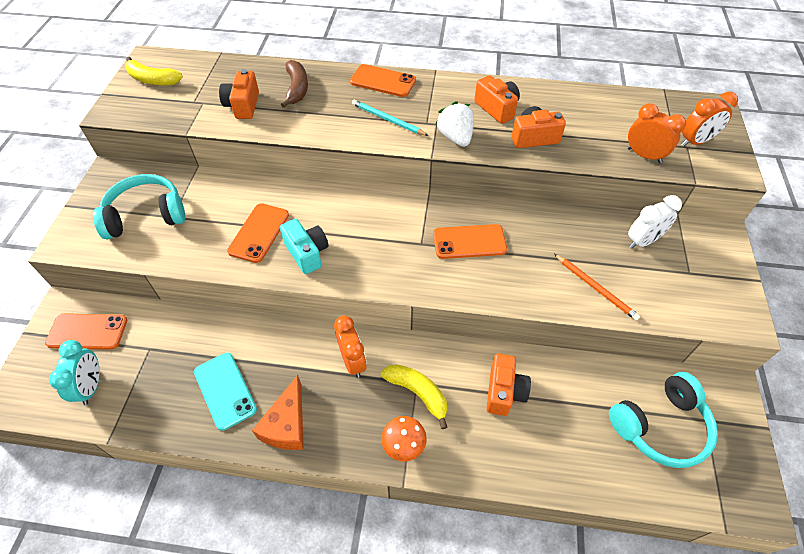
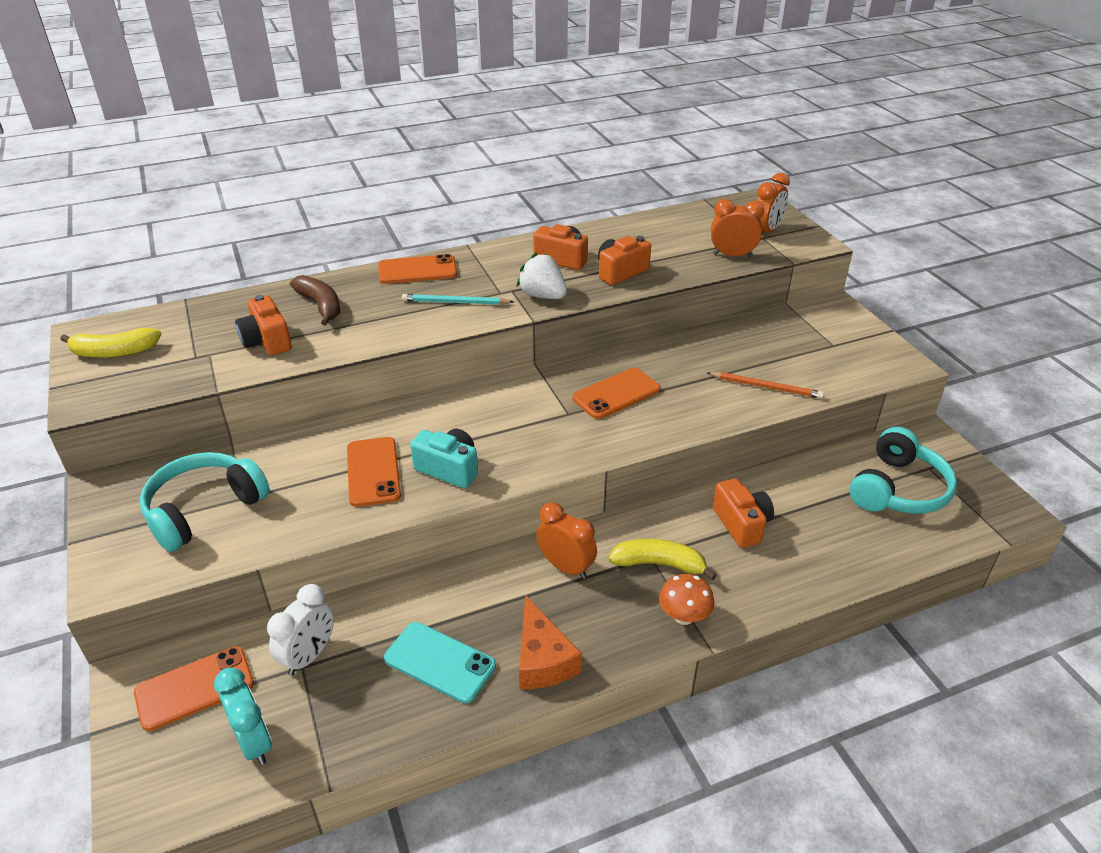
camera: 30 degrees left, 15 degrees down
white clock [628,195,682,249] -> white clock moved to [267,584,334,675]

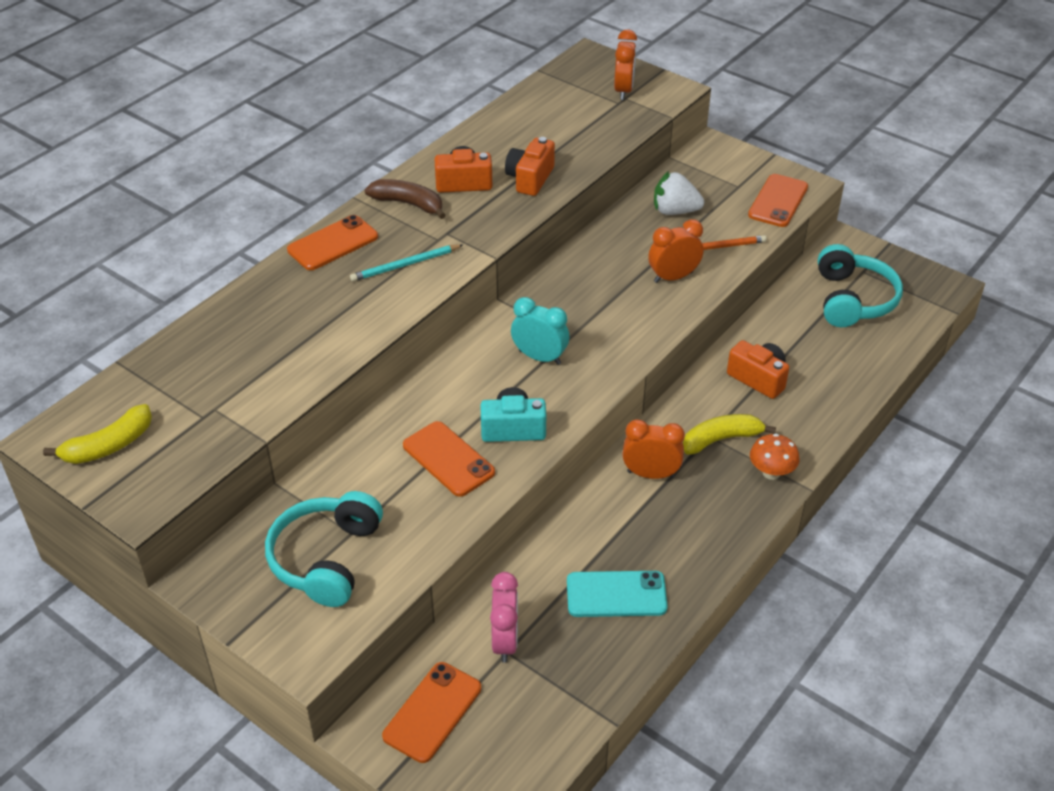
camera: 30 degrees left, 5 degrees up
turquoise clock [214,668,272,765] -> turquoise clock moved to [511,297,569,365]
orange camera [235,295,292,355] -> none
white clock [267,584,334,675] -> pink clock [490,572,518,663]
brown banana [290,275,340,326] -> brown banana moved to [364,179,446,219]
white strawberry [517,252,567,299] -> white strawberry moved to [654,171,704,215]
orange cheese [519,595,582,689] -> none
orange phone [573,368,661,419] -> orange phone moved to [748,174,808,227]
orange clock [711,199,764,257] -> orange clock moved to [648,219,703,283]

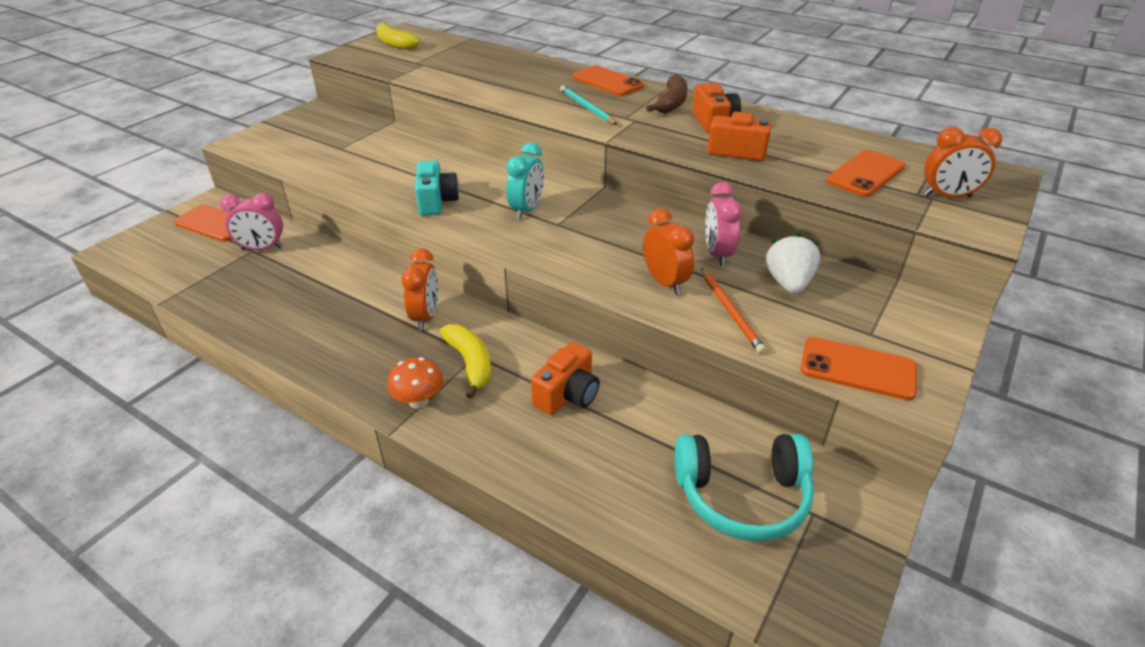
camera: 85 degrees right, 5 degrees down
turquoise headphones [265,491,383,607] -> none
orange phone [403,421,495,497] -> orange phone moved to [826,150,905,197]
turquoise phone [567,571,668,617] -> none
none -> pink clock [705,182,742,266]

